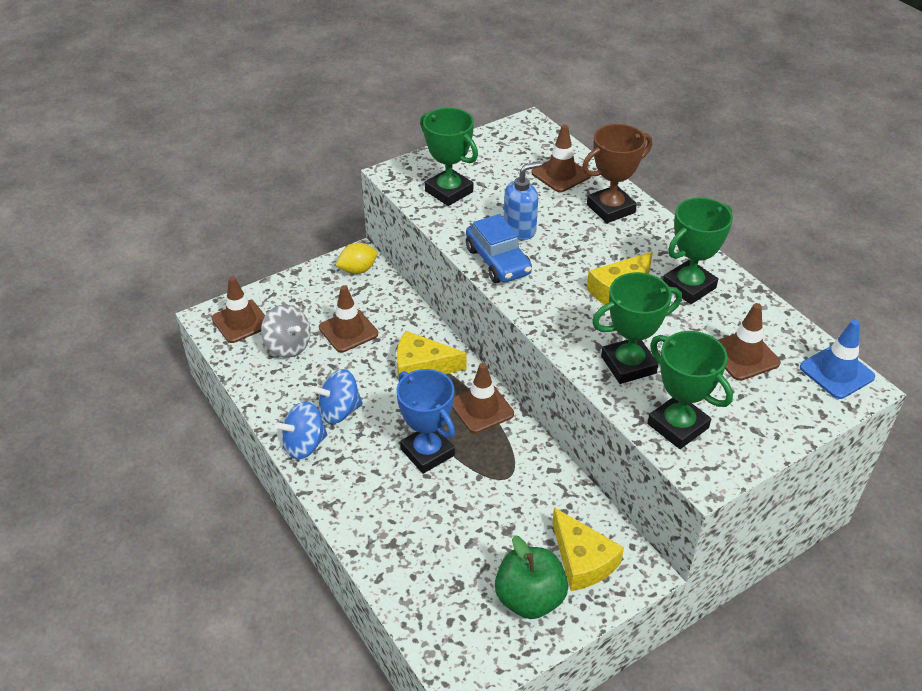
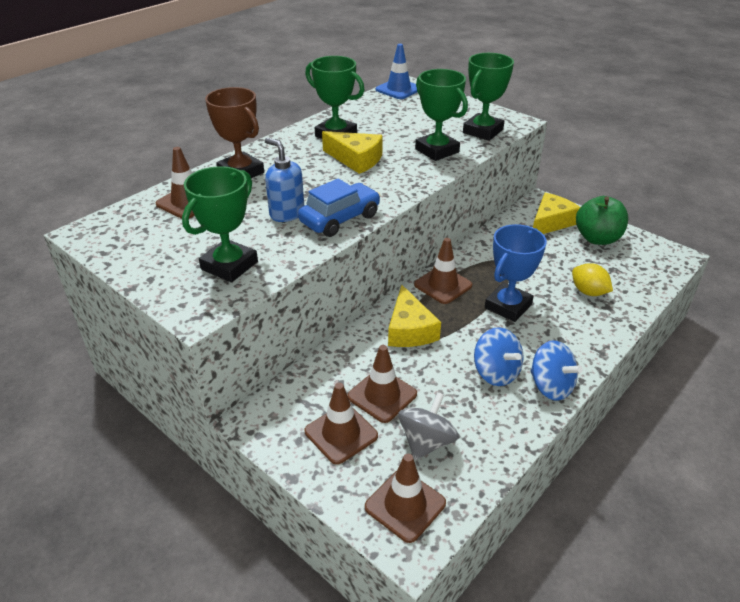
camera: 105 degrees left, 5 degrees down
yellow lemon [336,243,377,274] -> yellow lemon moved to [572,263,613,296]
brown traffic cone [718,303,781,381] -> brown traffic cone moved to [305,382,378,465]

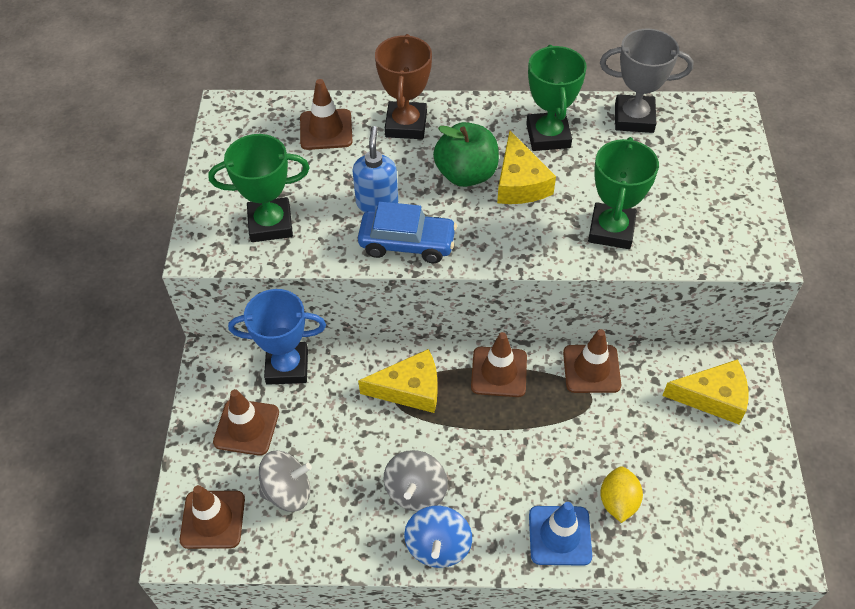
camera: 50 degrees right, 15 degrees up
brown traffic cone [347,345,417,423] -> brown traffic cone moved to [563,329,621,393]
blue traffic cone [376,44,417,99] -> blue traffic cone moved to [529,502,592,566]
yellow cheese [388,285,441,347] -> yellow cheese turned 135 degrees counterclockwise [358,349,437,413]
green trophy [463,53,514,141] -> none
blue spinning top [474,327,524,386] -> grey spinning top [384,450,448,512]
blue trophy [485,224,547,322] -> blue trophy moved to [228,289,326,385]
green apple [576,196,628,245] -> green apple moved to [433,122,499,187]
none -> grey trophy [600,29,693,133]

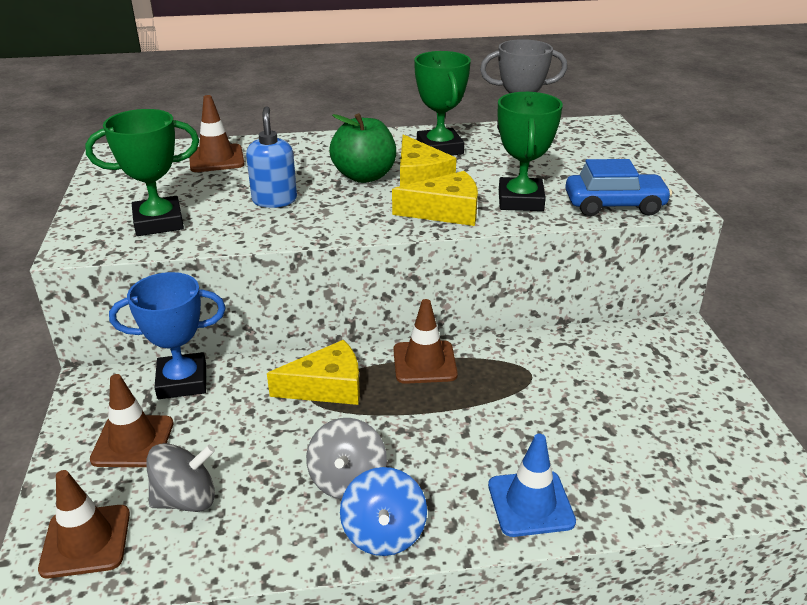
camera: 10 degrees left, 20 degrees down
blue car [358,202,457,263] -> blue car moved to [565,159,672,216]
brown trophy [375,34,432,139] -> none
brown traffic cone [563,329,621,393] -> none
yellow lemon [600,466,643,523] -> none
yellow cheese [662,359,748,424] -> yellow cheese moved to [392,171,478,226]

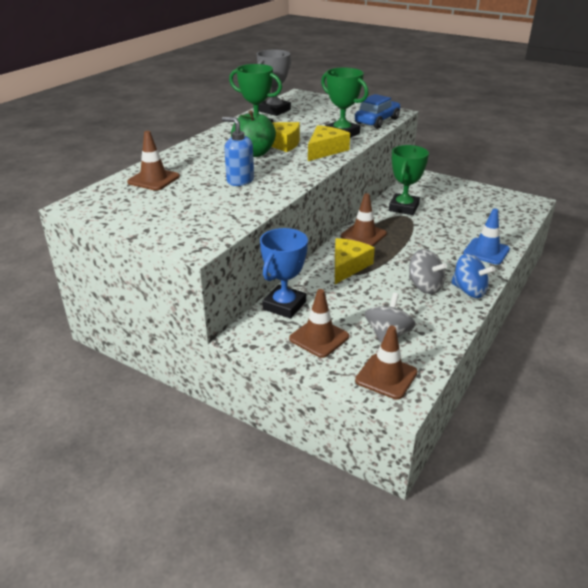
camera: 50 degrees left, 0 degrees up
green trophy [85,109,199,236] -> green trophy moved to [389,145,429,215]

